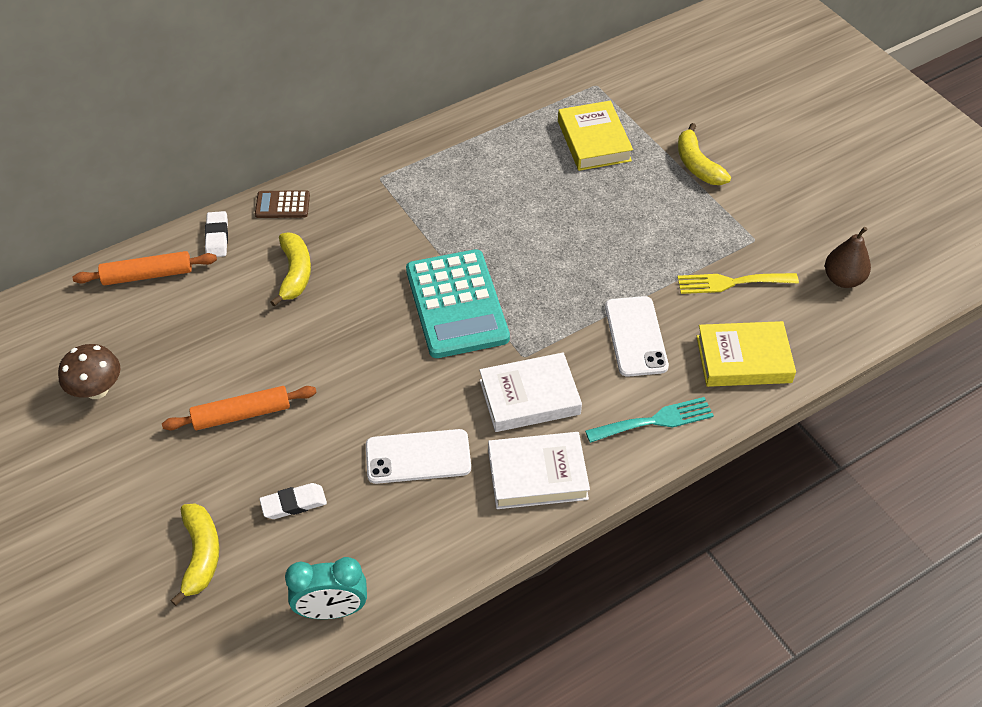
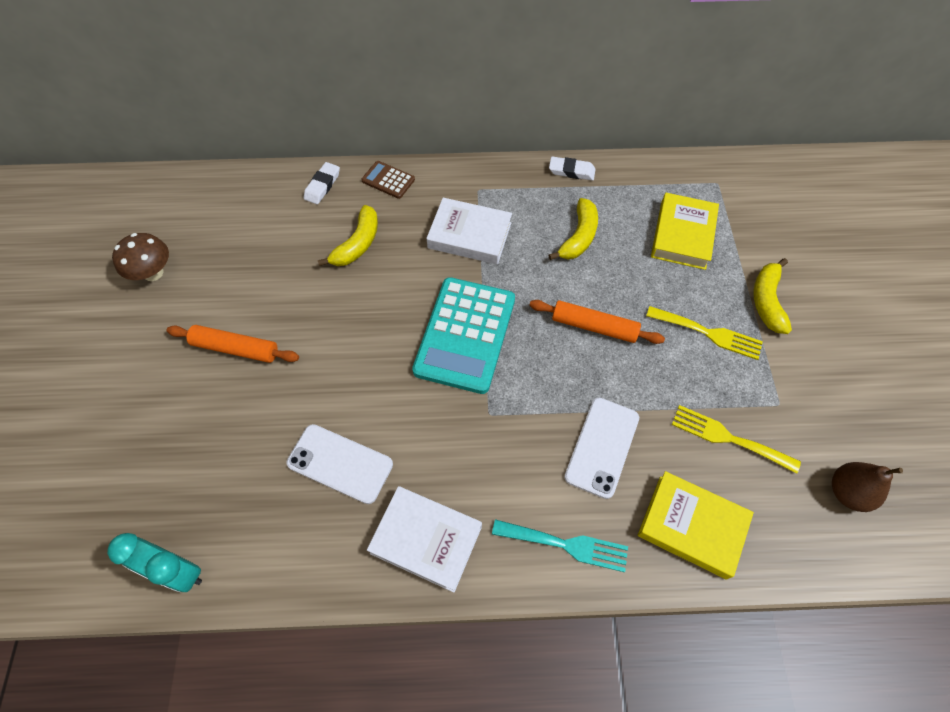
camera: 30 degrees right, 10 degrees up
orange rolling pin [73,251,217,285] -> orange rolling pin moved to [529,300,665,344]
yellow banana [170,503,219,606] -> yellow banana moved to [548,198,598,260]
white eraser [259,483,327,519] -> white eraser moved to [549,157,596,180]
white book [480,352,582,432] -> white book moved to [426,198,512,264]
none -> yellow fork [646,306,763,360]

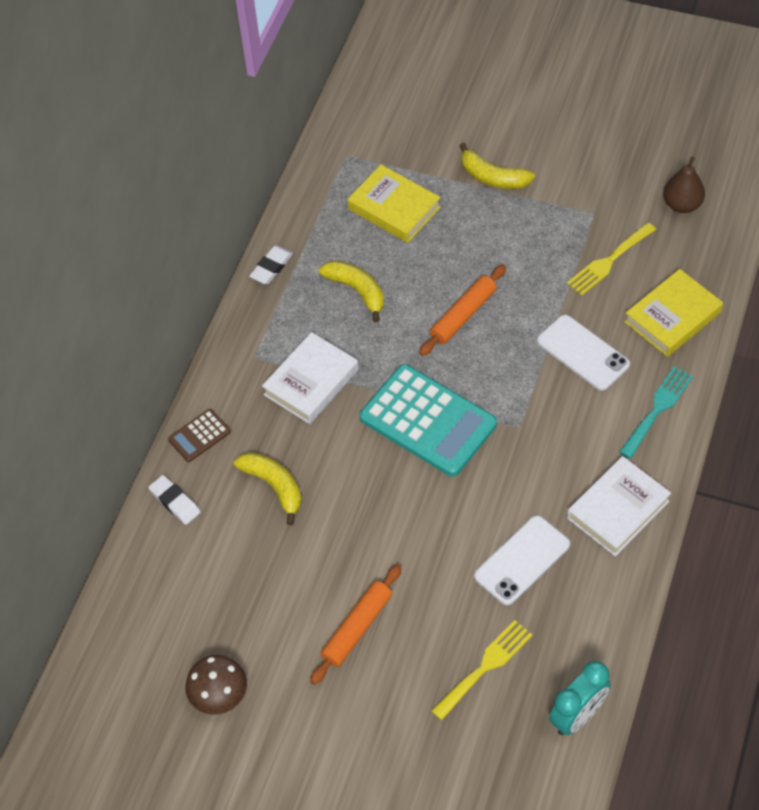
camera: 65 degrees left, 5 degrees down
yellow fork [646,306,763,360] -> yellow fork moved to [431,620,533,720]

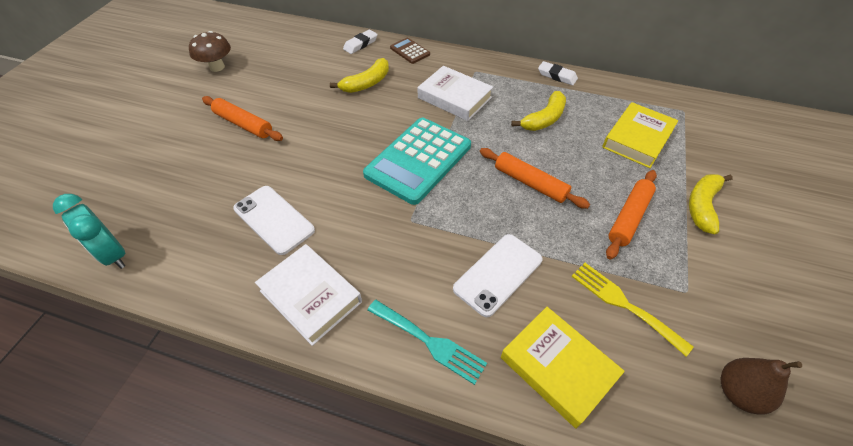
camera: 85 degrees right, 5 degrees down
yellow fork [431,620,533,720] -> none
none -> orange rolling pin [606,170,657,259]

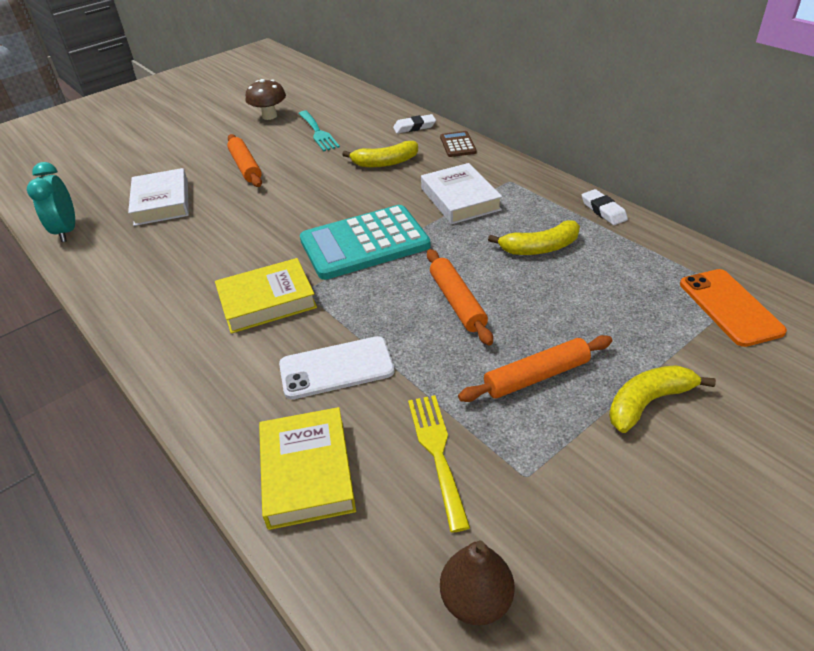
camera: 35 degrees right, 10 degrees down
white phone [233,186,315,255] -> none
white book [255,244,362,346] -> white book moved to [128,168,189,226]
turquoise fork [367,300,487,385] -> turquoise fork moved to [298,111,340,151]
yellow book [602,102,678,168] -> yellow book moved to [215,258,317,334]
none -> orange phone [680,269,787,347]

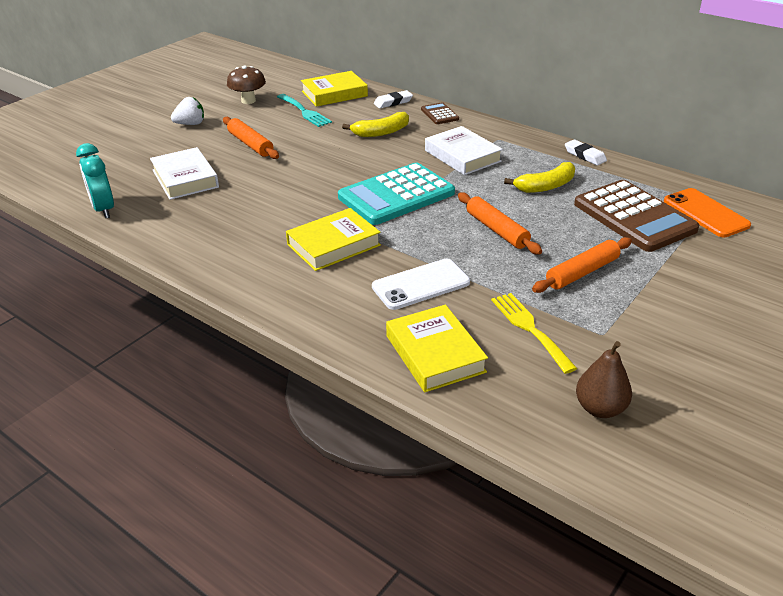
camera: 15 degrees left, 5 degrees down
yellow banana [609,365,716,433] -> none
none -> white strawberry [171,97,204,125]
none -> yellow book [301,71,368,107]
none -> brown calculator [574,180,699,252]

